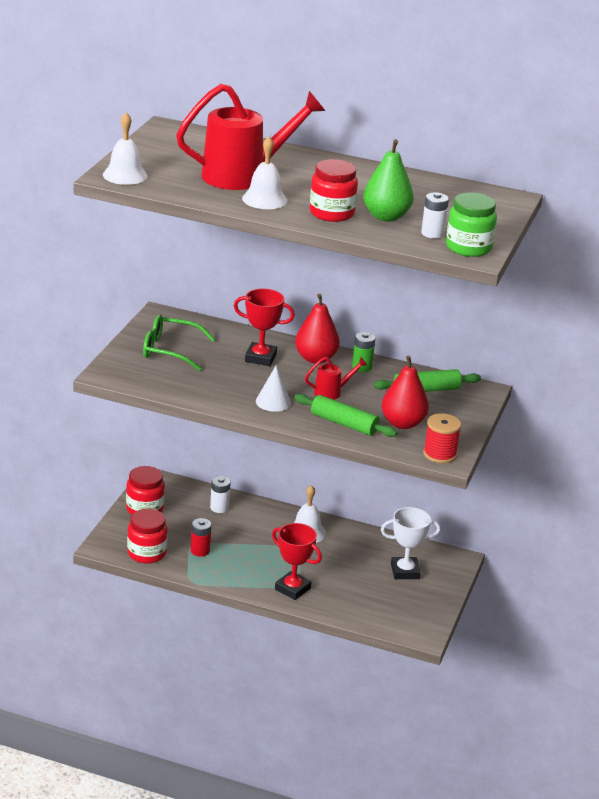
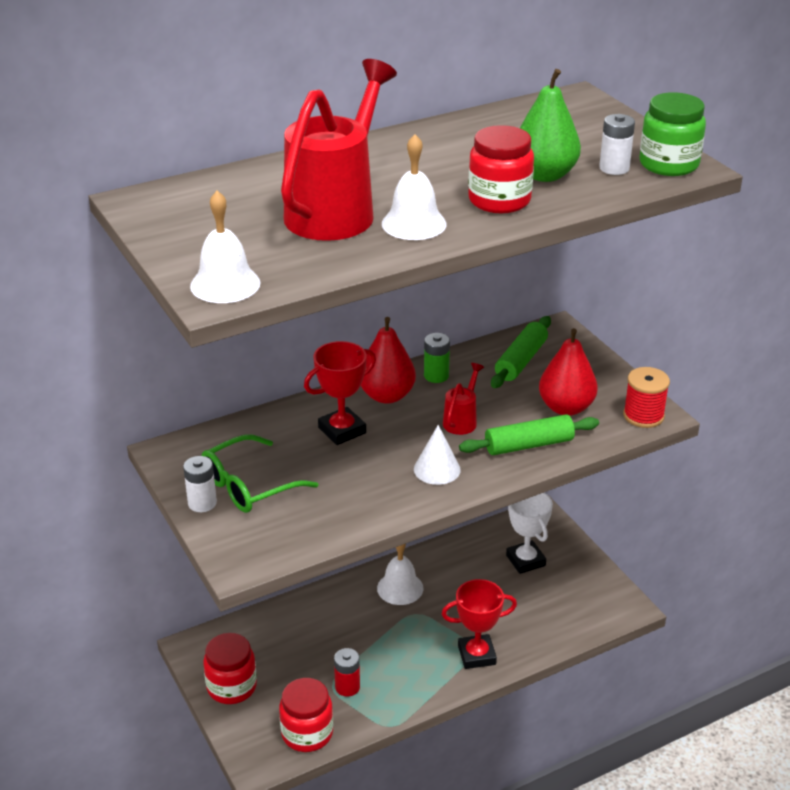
camera: 45 degrees left, 5 degrees up
white battery [210,476,230,513] -> white battery moved to [183,456,217,512]
white trophy [381,507,441,579] -> white trophy turned 60 degrees counterclockwise [506,493,553,574]

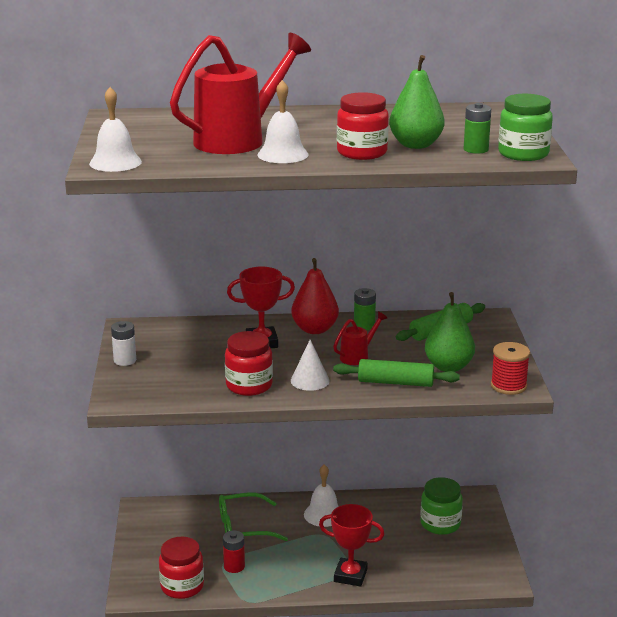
camera: 25 degrees right, 10 degrees down
green glasses [201,435,318,513] -> green glasses moved to [219,492,288,541]
red jar [203,633,257,704] -> red jar moved to [225,331,273,396]
white trophy [506,493,553,574] -> green jar [421,477,463,535]
red pear [539,328,598,416] -> green pear [425,292,475,372]
white battery [599,114,635,175] -> green battery [464,103,491,154]

